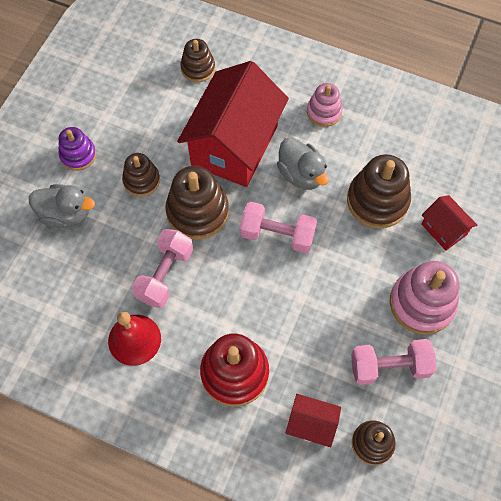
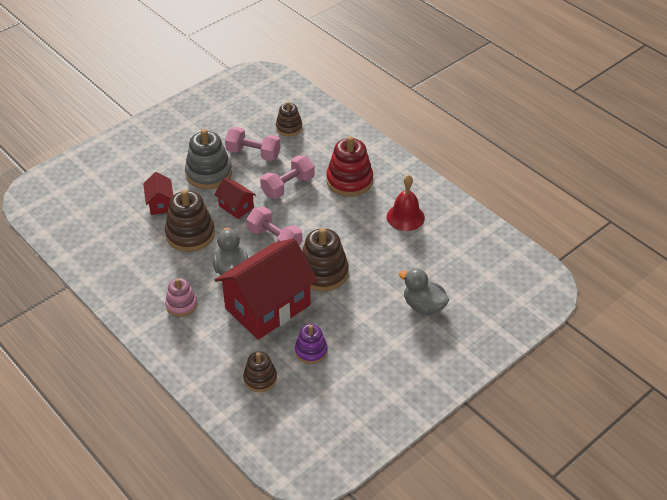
camera: 155 degrees left, 20 degrees down
purple stacking toy [58,127,96,171] -> purple stacking toy moved to [295,324,328,364]
brown stacking toy [122,153,160,197] -> none
pink dumbbell [132,229,193,308] -> pink dumbbell moved to [260,155,315,199]
red house [286,394,341,447] -> red house moved to [214,178,256,219]
pink stacking toy [390,261,459,335] -> grey stacking toy [185,129,232,189]

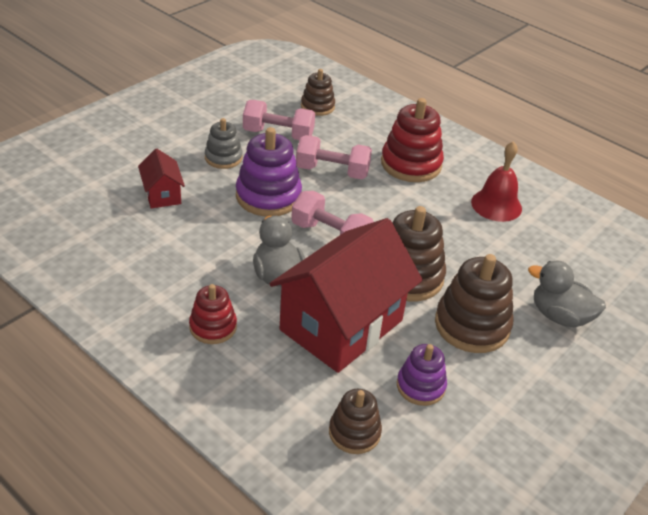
camera: 10 degrees left, 5 degrees down
brown stacking toy [165,189,215,252] -> brown stacking toy moved to [435,254,513,353]
pink stacking toy [165,278,197,317] -> red stacking toy [189,284,237,344]
grey stacking toy [185,129,232,189] -> grey stacking toy [205,118,243,169], size x0.60
red house [214,178,256,219] -> purple stacking toy [236,127,302,216]
pink dumbbell [260,155,315,199] -> pink dumbbell turned 60 degrees clockwise [296,135,372,179]

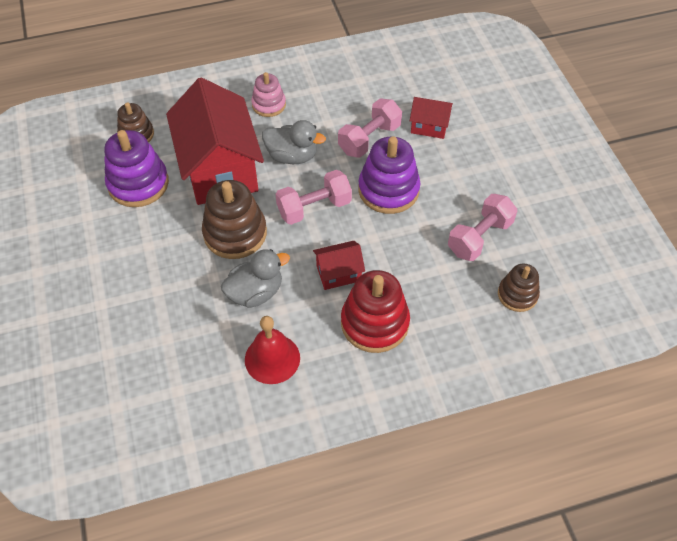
camera: 125 degrees right, 15 degrees up
red stacking toy [189,284,237,344] -> pink stacking toy [251,72,286,117]
grey stacking toy [205,118,243,169] -> none
pink dumbbell [296,135,372,179] -> pink dumbbell moved to [338,98,402,158]
purple stacking toy [397,344,447,406] -> purple stacking toy [104,130,169,207], size x1.66
brown stacking toy [435,254,513,353] -> none
grey duck [528,260,606,327] -> grey duck moved to [221,249,290,308]
none -> red house [313,241,365,290]

